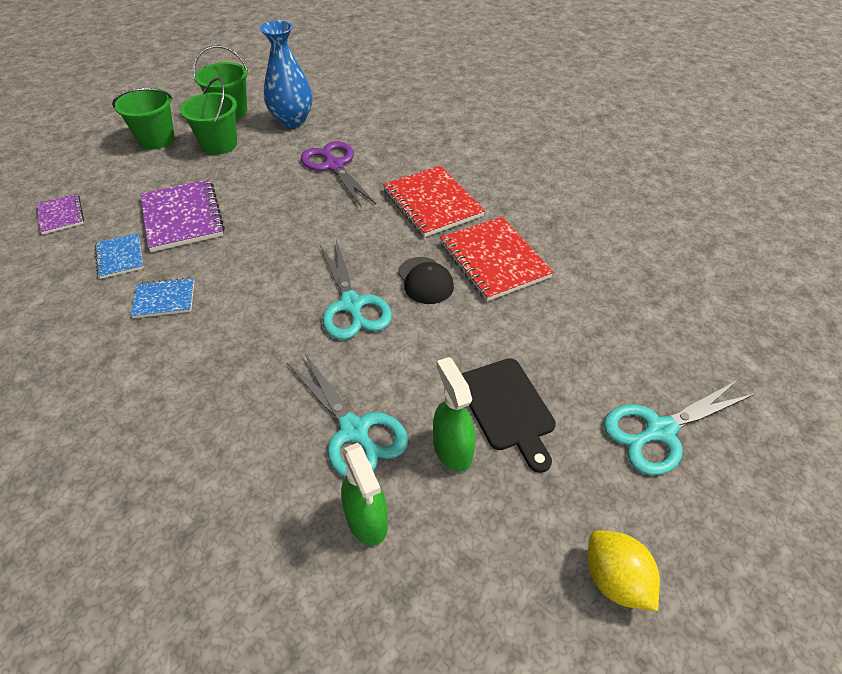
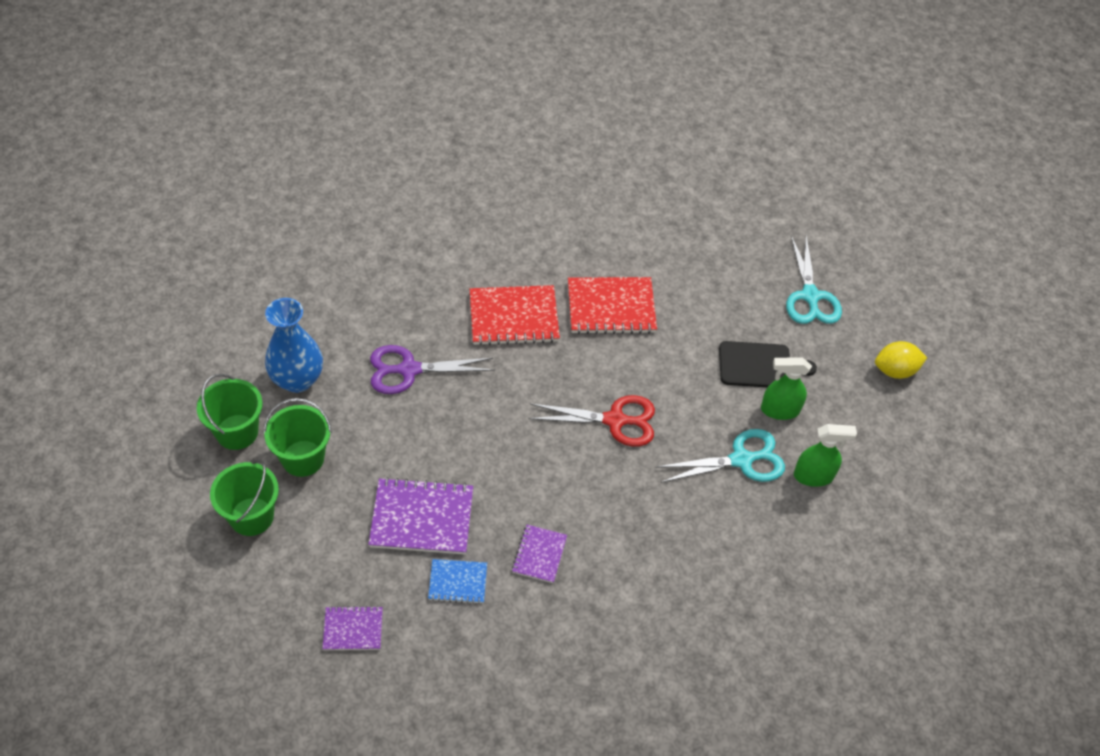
camera: 70 degrees left, 5 degrees up
blue notebook [131,277,194,318] -> purple notebook [512,525,567,583]
turquoise scissors [320,240,392,340] -> red scissors [528,395,655,447]
black cap [398,257,454,304] -> none

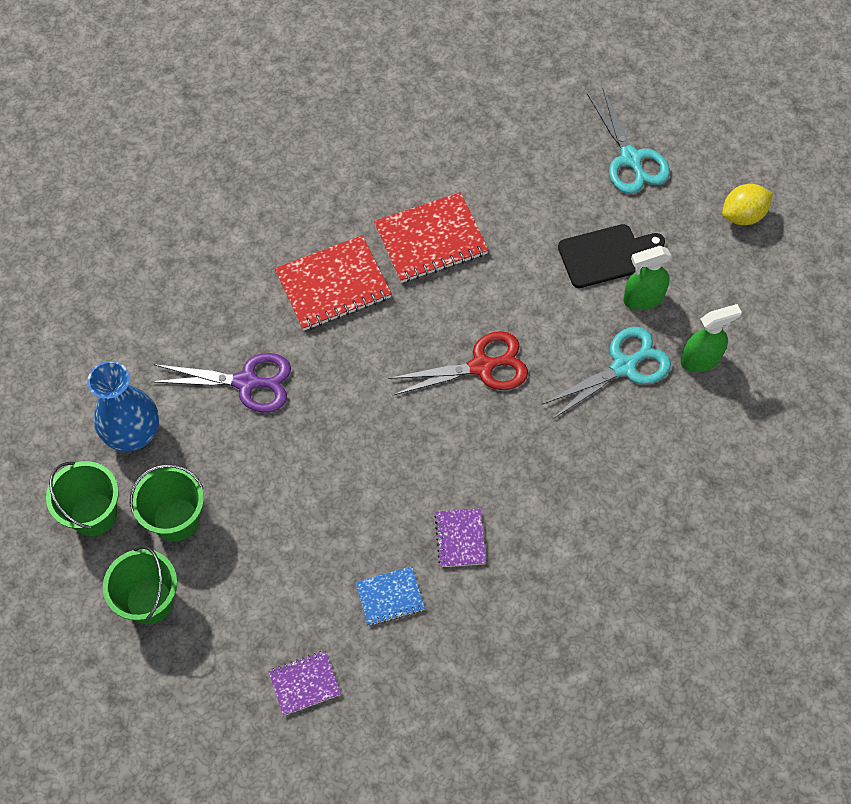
camera: 15 degrees left, 10 degrees up
purple notebook [368,477,473,555] -> none
purple scissors [370,345,495,394] -> purple scissors turned 150 degrees counterclockwise [151,353,291,413]

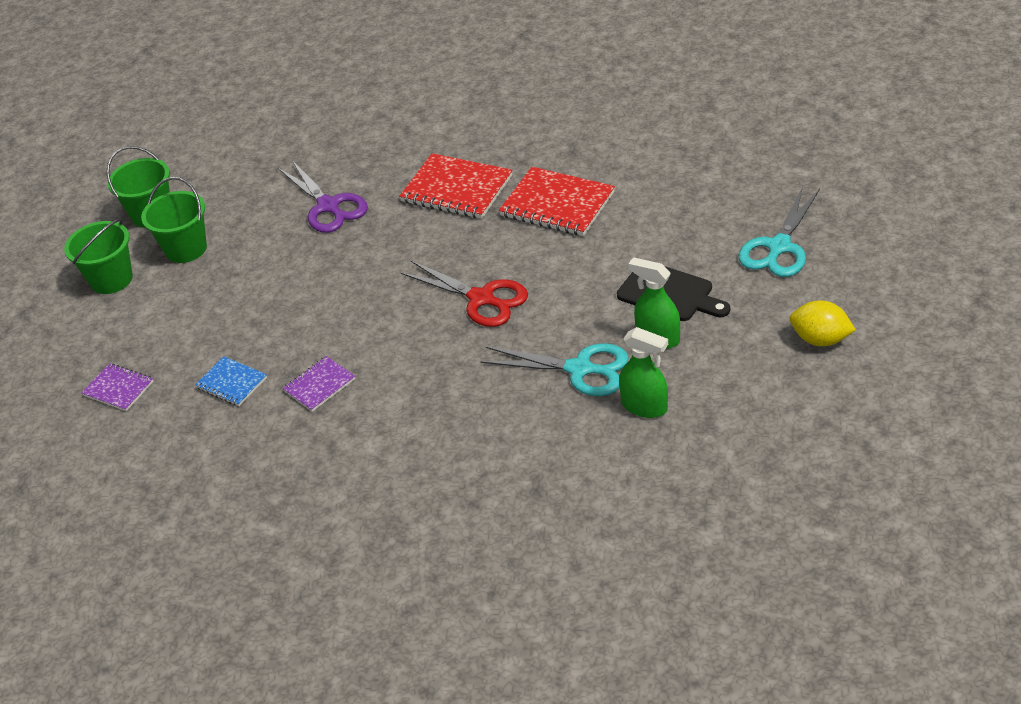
camera: 55 degrees right, 20 degrees down
blue vase [87,361,159,451] -> none

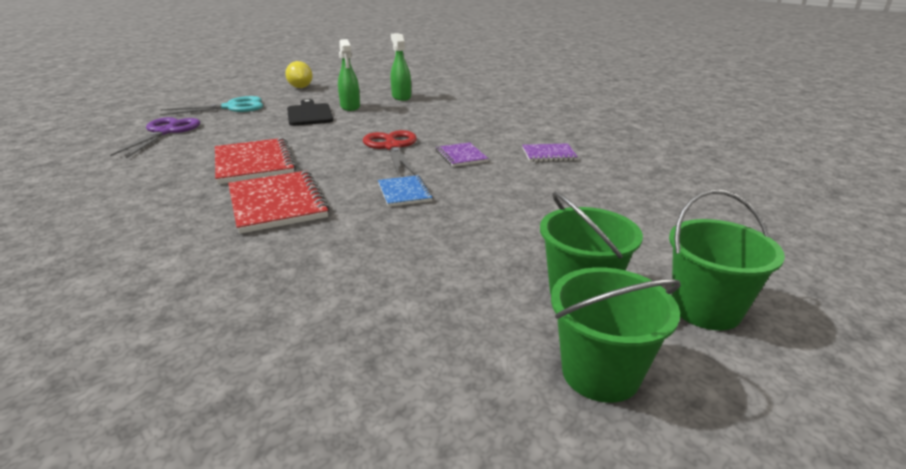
camera: 145 degrees left, 15 degrees down
purple notebook [82,363,154,411] -> purple notebook moved to [436,142,489,167]
blue notebook [195,356,267,406] -> blue notebook moved to [378,175,433,207]
purple scissors [278,160,368,233] -> purple scissors moved to [110,117,200,158]
turquoise scissors [480,344,629,396] -> none

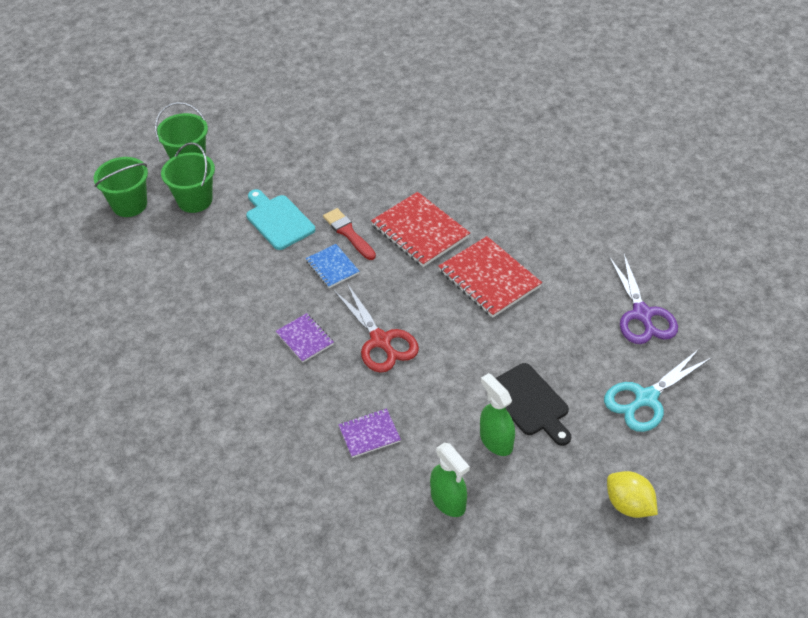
camera: 165 degrees right, 20 degrees up
purple notebook [522,143,578,162] -> purple notebook moved to [338,408,401,458]
none -> turquoise cutting board [246,189,315,250]
none -> red brush [323,208,376,260]

